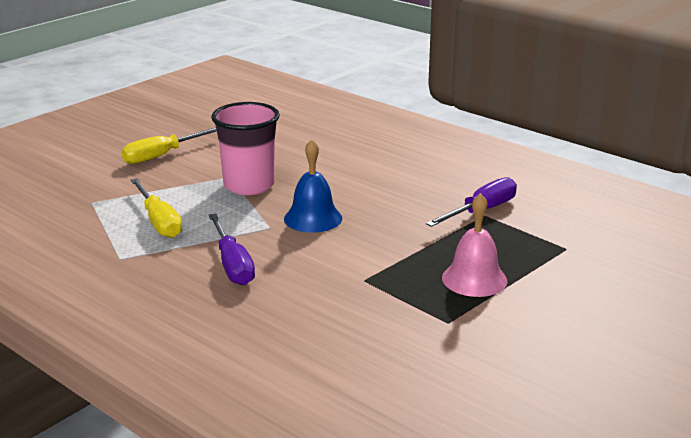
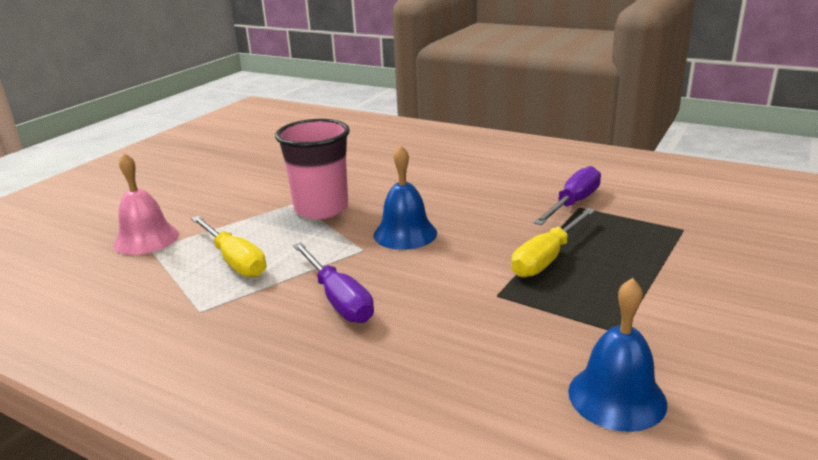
camera: 10 degrees left, 0 degrees up
yellow screwdriver [121,127,217,164] -> yellow screwdriver moved to [511,208,595,277]
pink bell [442,193,507,297] -> pink bell moved to [113,153,179,255]
none -> blue bell [568,278,667,432]

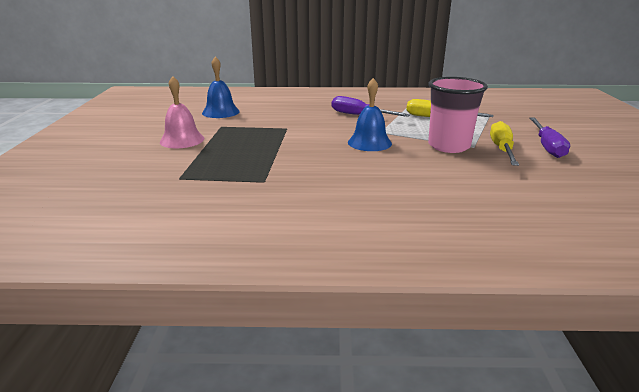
camera: 150 degrees right, 0 degrees up
pink bell [113,153,179,255] -> pink bell moved to [160,76,204,148]
yellow screwdriver [511,208,595,277] -> yellow screwdriver moved to [490,121,519,166]
purple screwdriver [534,166,601,225] -> purple screwdriver moved to [529,117,570,158]

